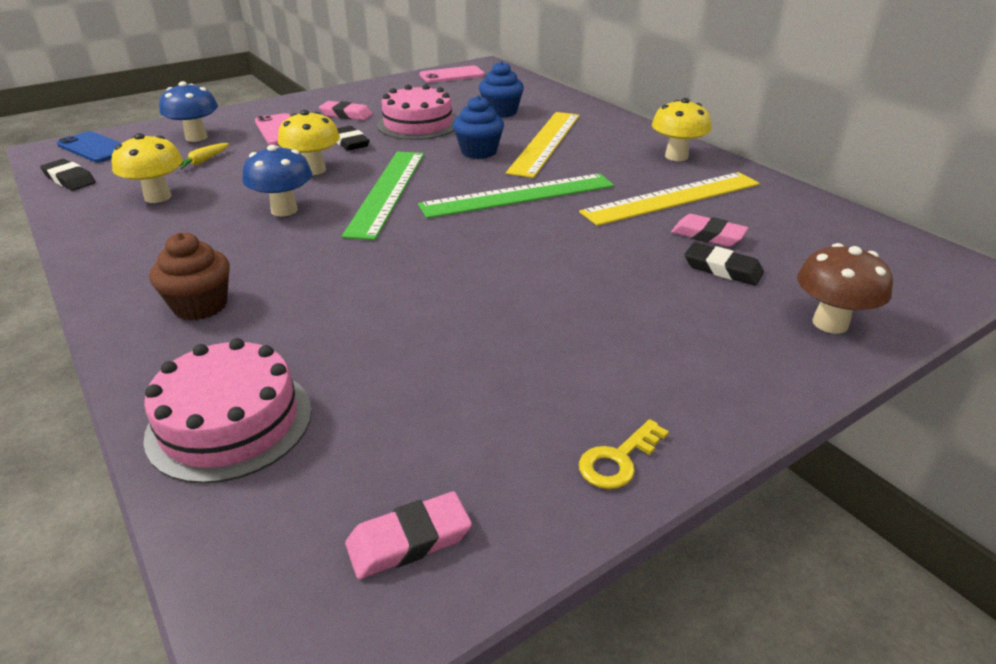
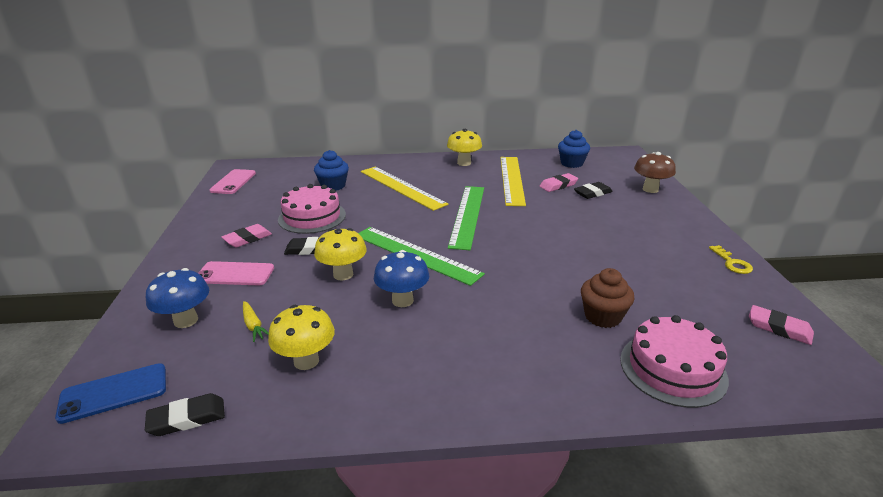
camera: 60 degrees left, 5 degrees down
brown cupcake [150,232,230,320] -> brown cupcake moved to [581,268,634,328]
pink eraser [345,491,472,579] -> pink eraser turned 60 degrees counterclockwise [749,305,814,345]
blue cupcake [453,95,504,159] -> blue cupcake moved to [558,130,590,168]

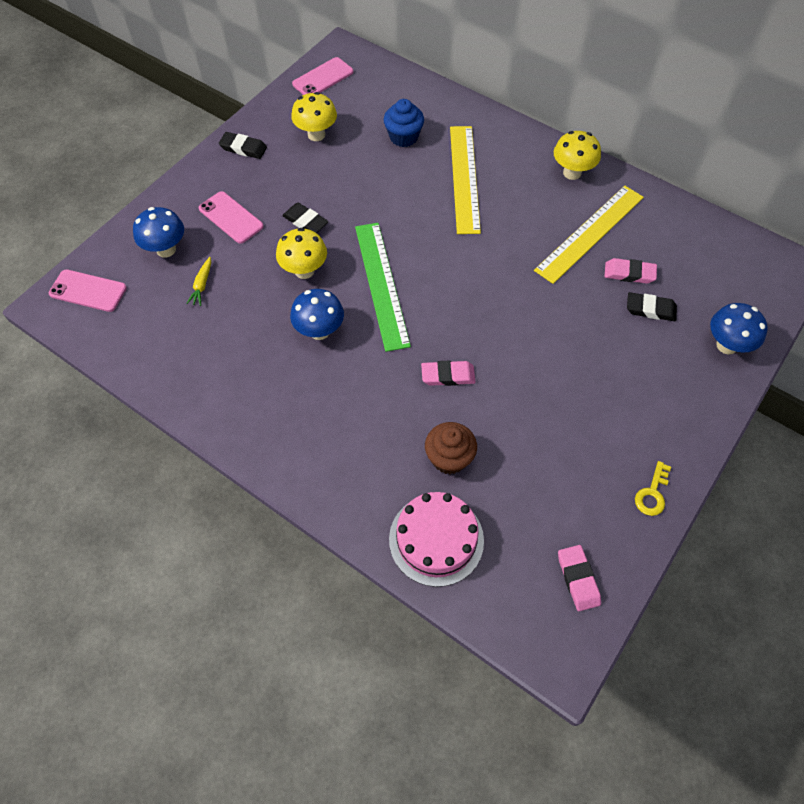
camera: 40 degrees right, 30 degrees up
blue phone [55,363,166,424] -> pink phone [49,269,127,312]
black eraser [145,393,225,436] -> black eraser moved to [219,132,267,159]
pink eraser [221,224,272,247] -> pink eraser moved to [421,361,475,386]
yellow mushroom [268,305,335,370] -> yellow mushroom moved to [291,92,337,141]
pink cake [278,184,346,234] -> none
green ruler [448,186,484,250] -> none
blue cupcake [558,130,590,168] -> none
brown mushroom [634,152,676,193] -> blue mushroom [710,303,768,354]

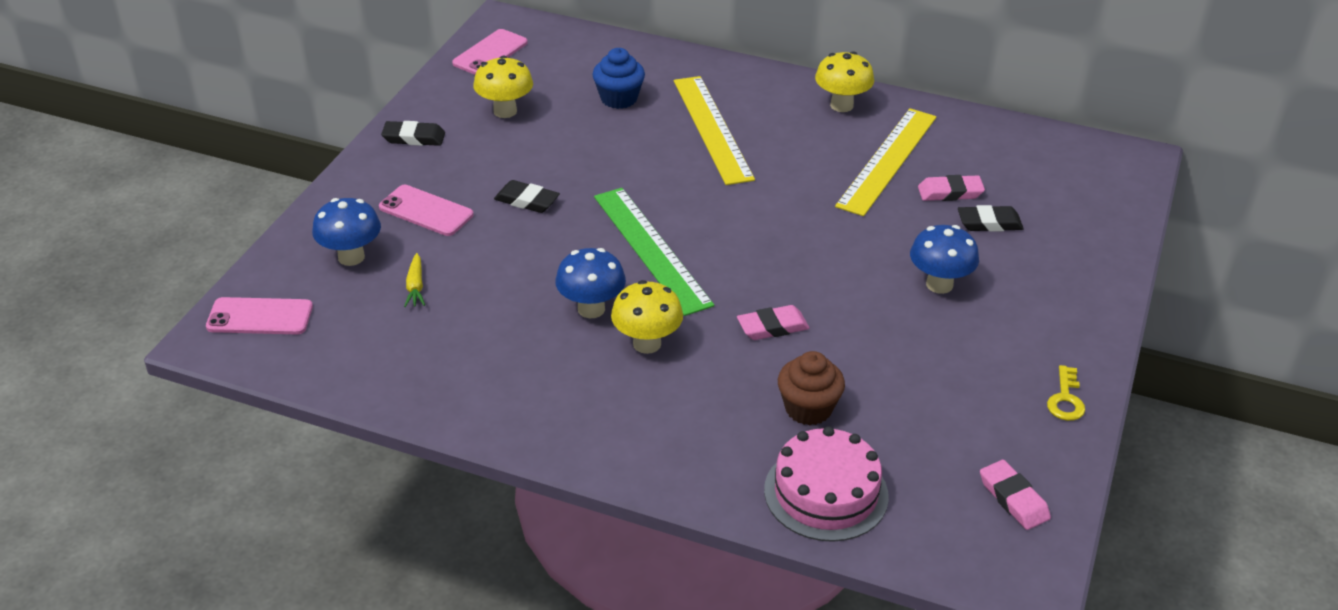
camera: 15 degrees left, 20 degrees down
yellow mushroom [276,228,327,279] -> yellow mushroom moved to [611,280,683,354]
blue mushroom [710,303,768,354] -> blue mushroom moved to [910,225,979,294]

